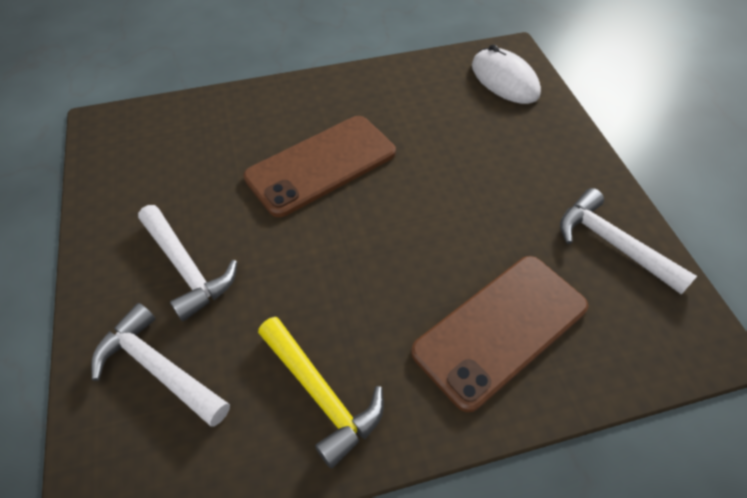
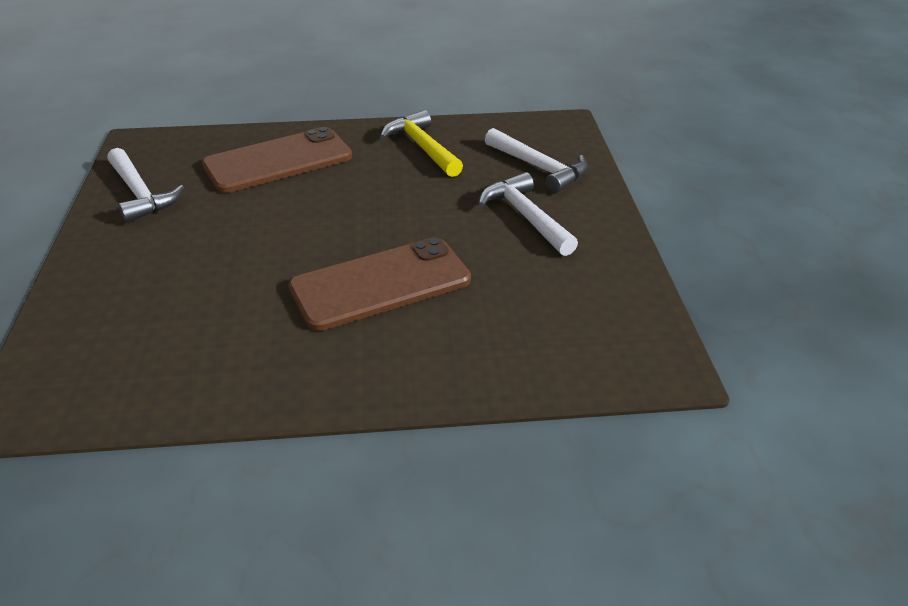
camera: 170 degrees left, 15 degrees down
white mouse [472,44,541,104] -> none

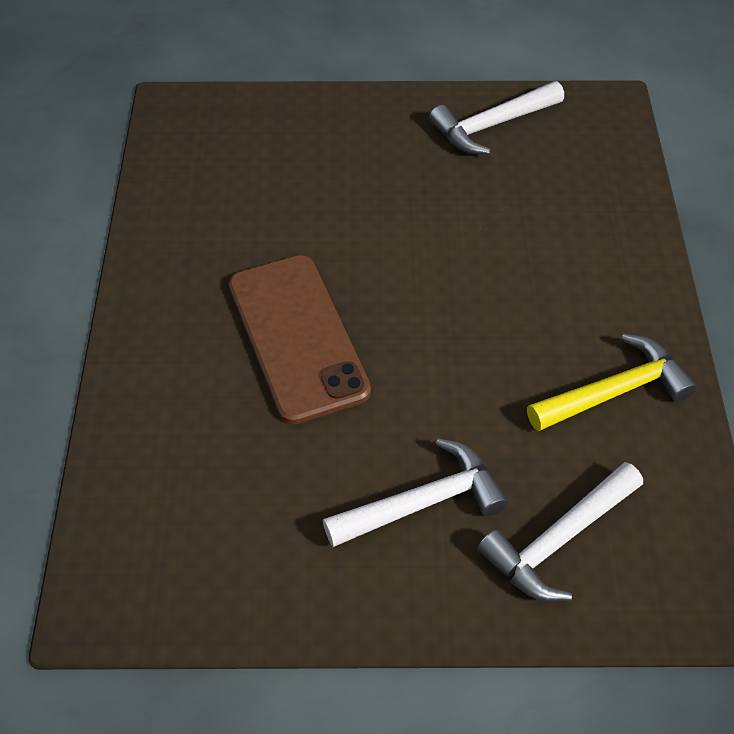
camera: 95 degrees right, 15 degrees up
brown phone [202,127,352,193] -> none

